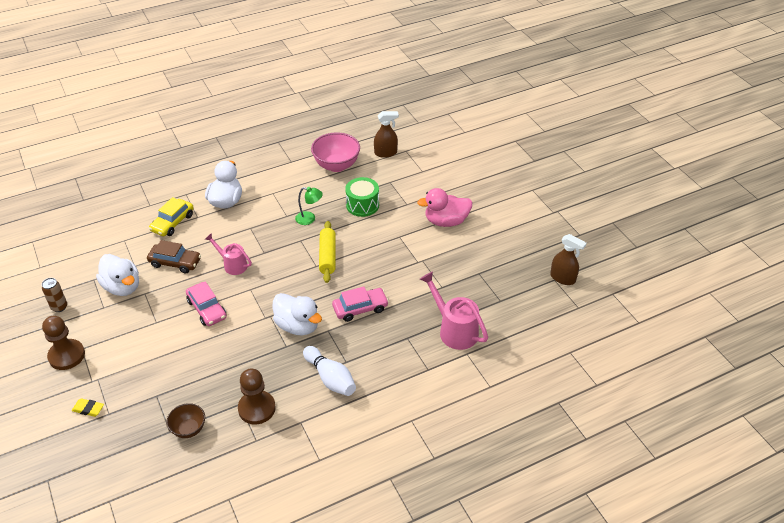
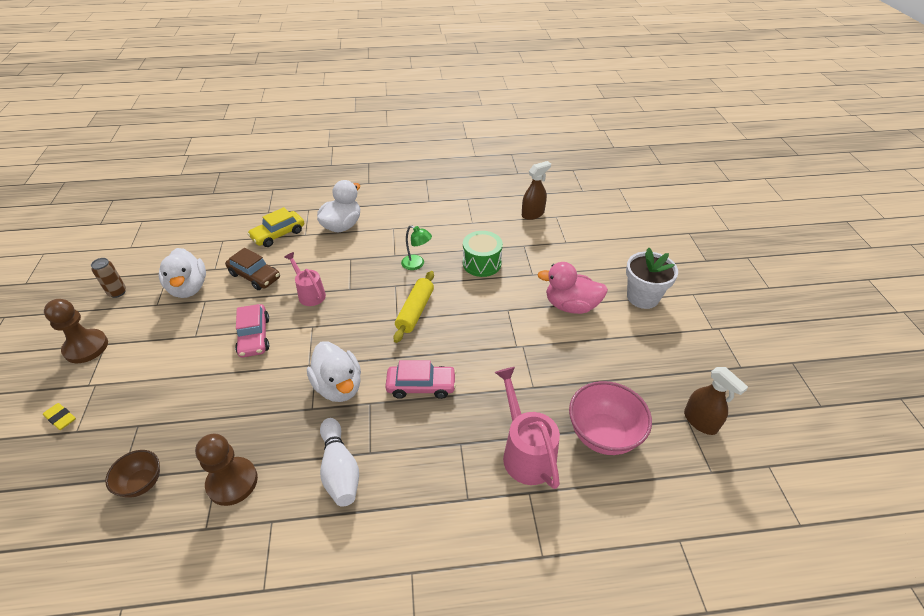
camera: 20 degrees right, 0 degrees up
pink bowl [311,132,360,172] -> pink bowl moved to [569,381,652,455]
brown spray bottle [374,111,399,158] -> brown spray bottle turned 45 degrees counterclockwise [522,161,551,220]
none -> white flower pot [626,248,678,309]

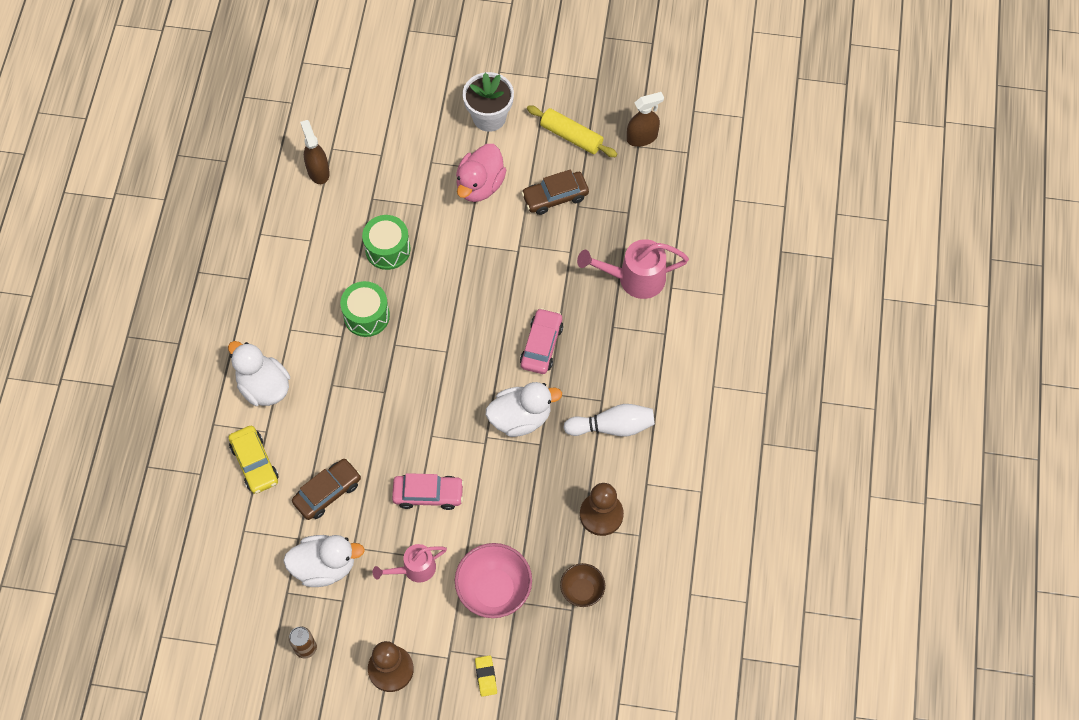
camera: 75 degrees left, 20 degrees up
yellow eraser [43,403,76,430] -> yellow eraser turned 60 degrees counterclockwise [475,655,497,697]
pink watering can [285,252,326,306] -> pink watering can moved to [373,544,447,583]
yellow rolling pin [393,271,434,343] -> yellow rolling pin moved to [527,106,617,157]
green lamp [401,225,432,270] -> green drum [340,281,390,337]
pink bowl [569,381,652,455] -> pink bowl moved to [455,543,532,618]
none -> brown car [521,170,589,215]

